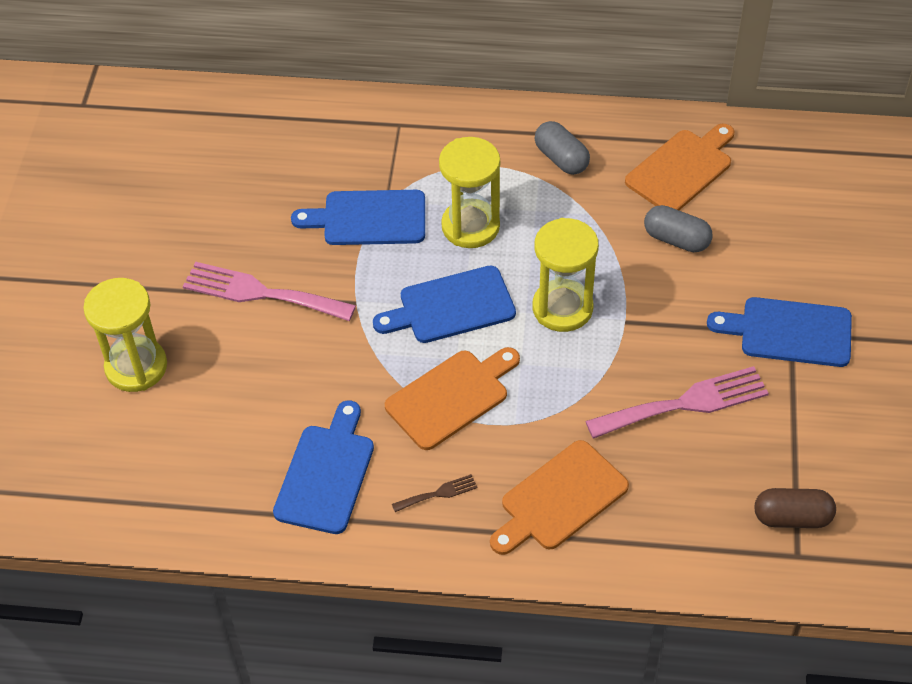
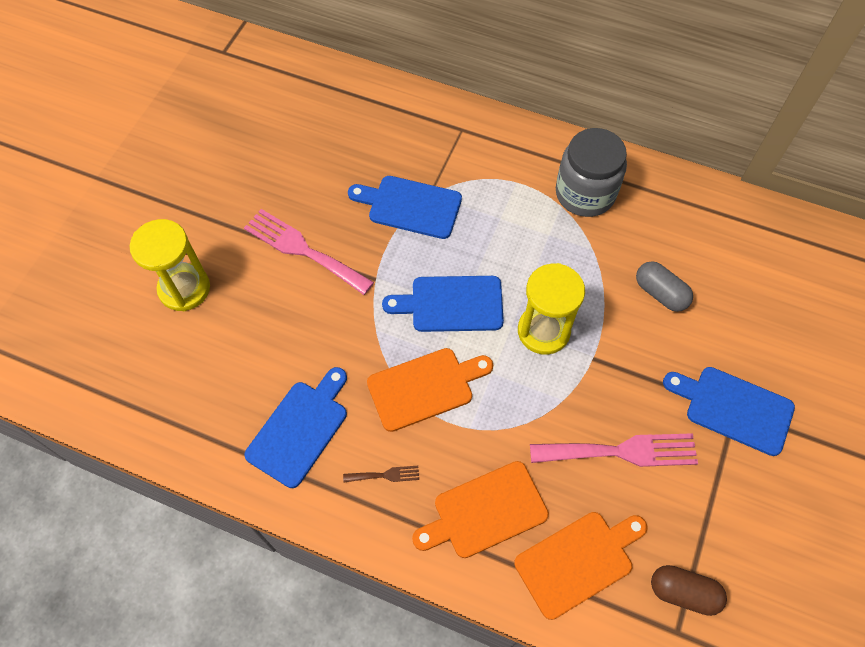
camera: 15 degrees right, 10 degrees up
yellow hourglass [439,137,500,248] -> none
grey capsule [535,121,590,175] -> grey jar [556,128,627,217]
orange cutting board [625,123,735,210] -> orange cutting board moved to [514,512,648,620]

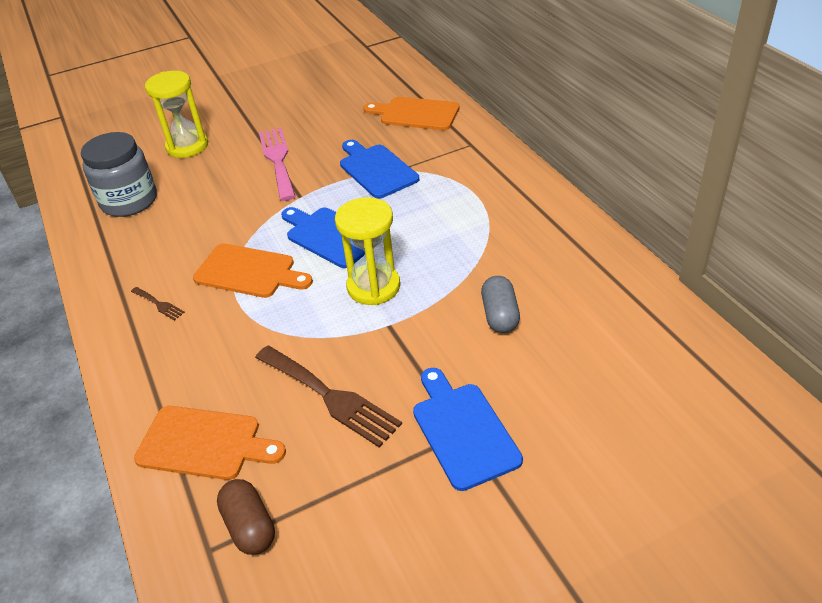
camera: 45 degrees right, 20 degrees down
blue cutting board [244,367,347,488] -> none
orange cutting board [412,461,549,558] -> orange cutting board moved to [363,97,460,130]
pink fork [530,433,698,467] -> brown fork [255,346,402,448]
grey jar [556,128,627,217] -> grey jar moved to [81,132,157,217]

